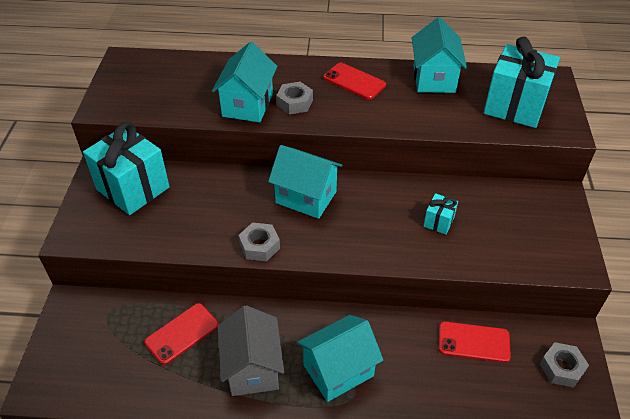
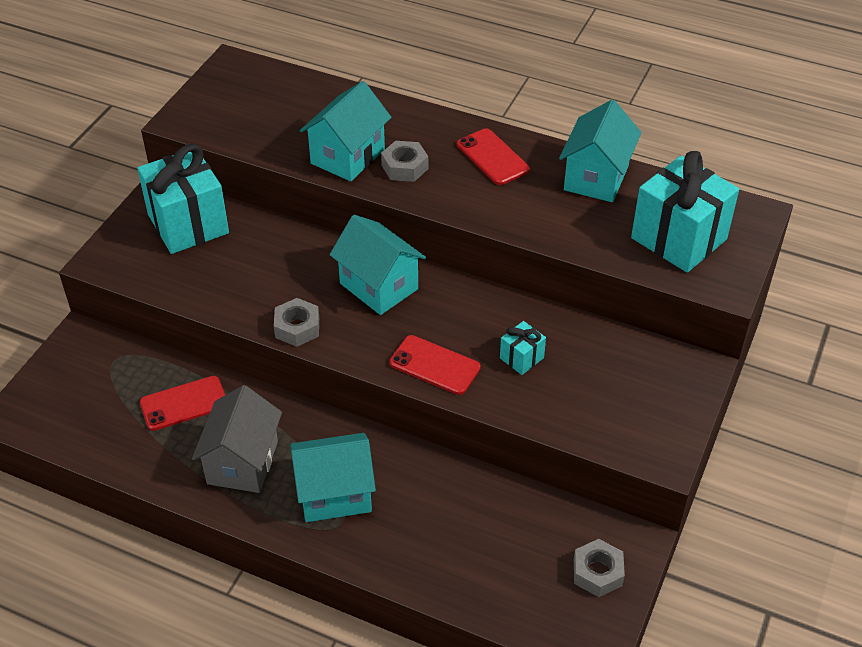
camera: 20 degrees right, 0 degrees up
red phone [439,321,511,363] -> red phone moved to [389,335,481,395]

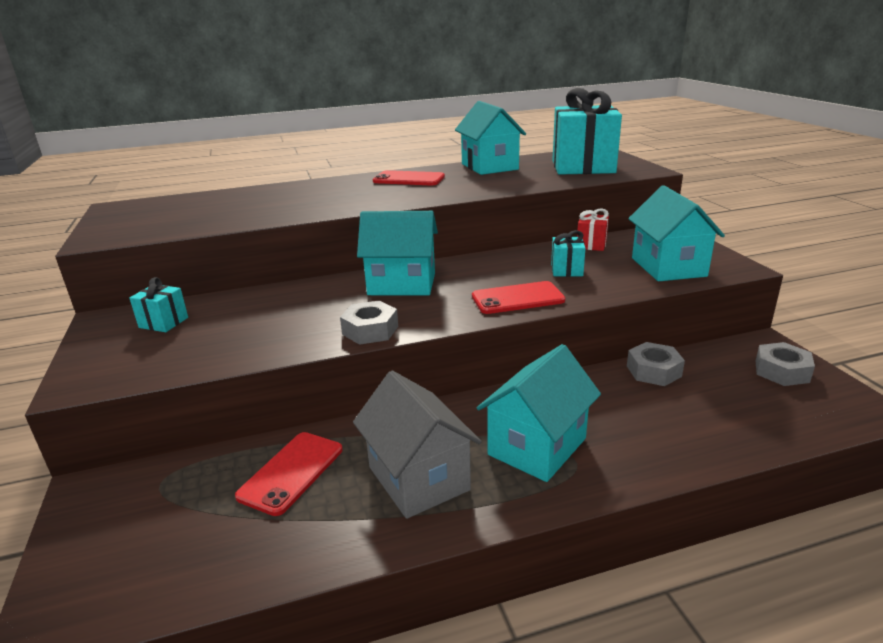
camera: 40 degrees left, 20 degrees down
turquoise gift [137,144,229,254] -> turquoise gift [129,277,188,332], size x0.45
turquoise house [300,81,391,181] -> turquoise house moved to [628,185,725,281]
grey nut [381,141,428,182] -> grey nut moved to [627,342,685,386]
none -> red gift [577,208,609,251]

